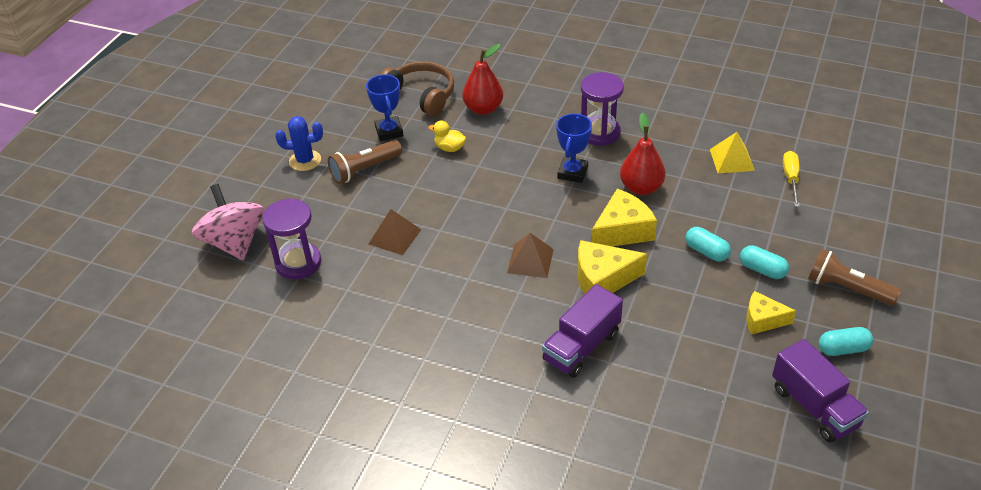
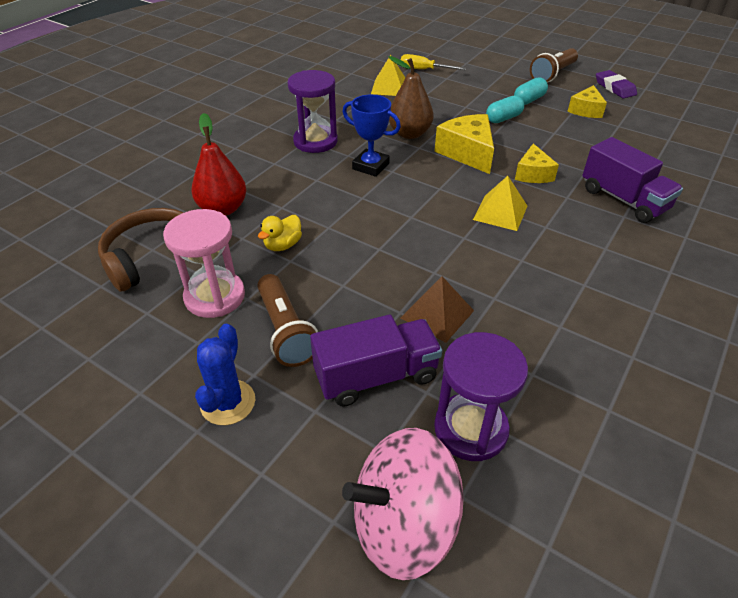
camera: 80 degrees left, 0 degrees up
blue trophy [366,75,404,141] -> pink hourglass [163,209,245,318]
brown pyramid [507,233,554,278] -> yellow pyramid [473,176,527,231]
yellow cheese [578,240,647,295] -> yellow cheese [515,143,559,183], size x0.64
red pear [620,113,666,195] -> brown pear [389,56,434,139]
purple truck [772,339,869,443] -> purple truck moved to [310,314,442,407]
turquoise capsule [819,327,873,356] -> purple eraser [596,70,637,98]

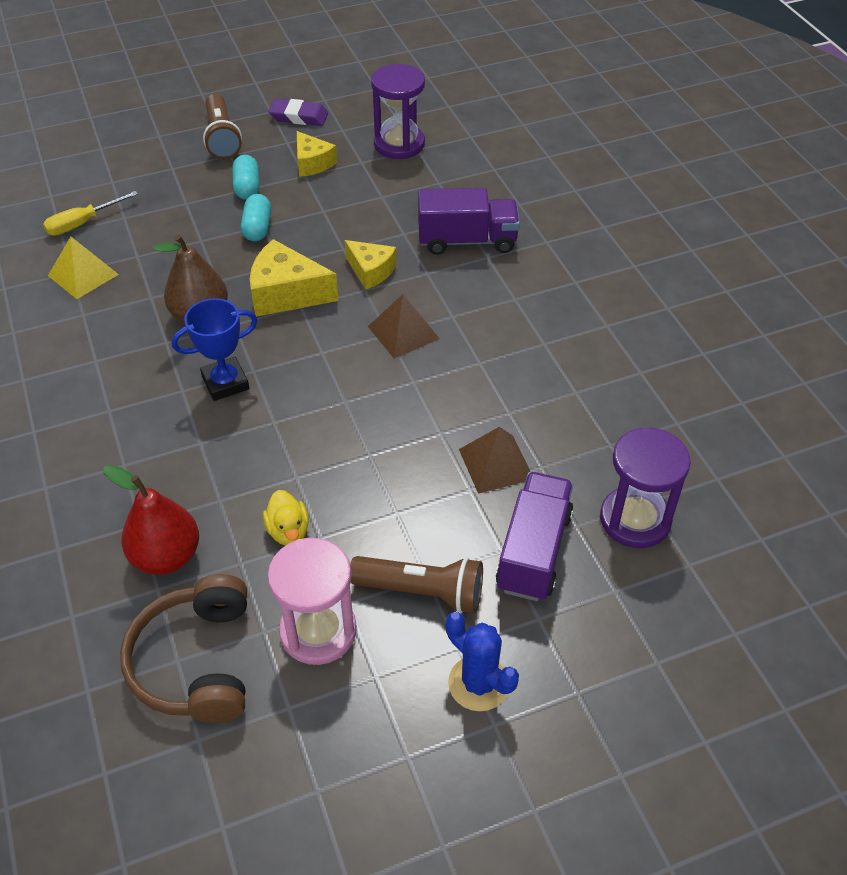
camera: 55 degrees left, 5 degrees up
purple hourglass [288,70,338,153] -> purple hourglass moved to [371,64,425,159]
pink spinning top [342,428,464,580] -> none
yellow pyramid [473,176,527,231] -> brown pyramid [368,294,440,359]

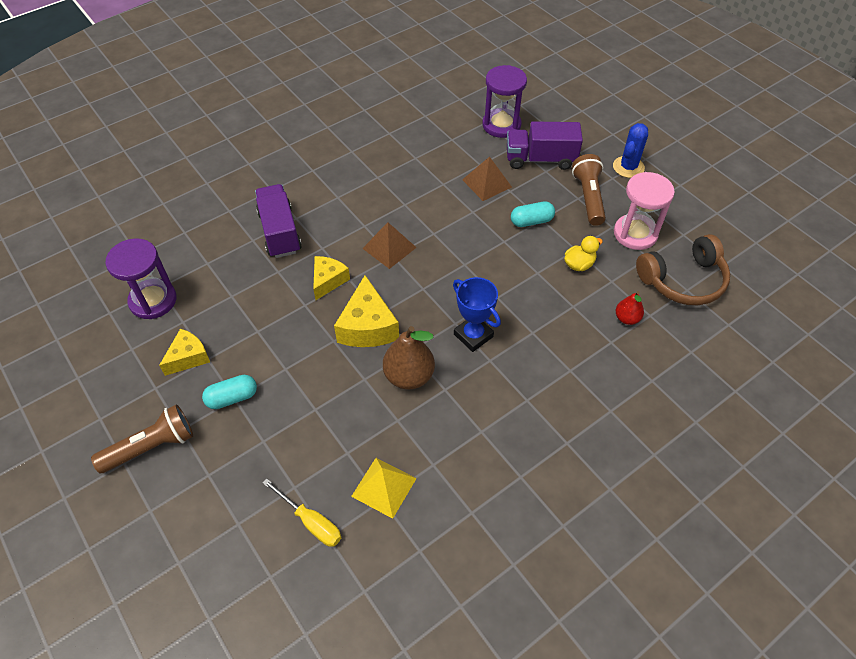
camera: 105 degrees left, 5 degrees up
red pear [103,465,199,575] -> red pear [616,291,644,325], size x0.56
turquoise capsule [241,194,271,241] -> turquoise capsule moved to [511,202,555,227]
purple eraser [269,99,328,126] -> none

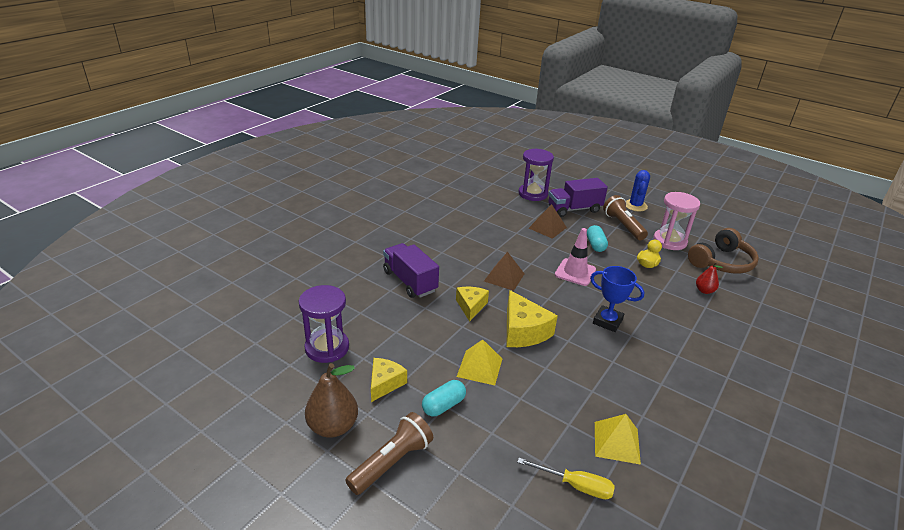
camera: 20 degrees left, 20 degrees down
brown pear [383,326,435,389] -> brown pear moved to [305,363,358,438]
turquoise capsule [511,202,555,227] -> turquoise capsule turned 60 degrees counterclockwise [587,225,608,252]
none -> yellow pyramid [457,340,502,385]
none -> pink traffic cone [555,228,596,286]

